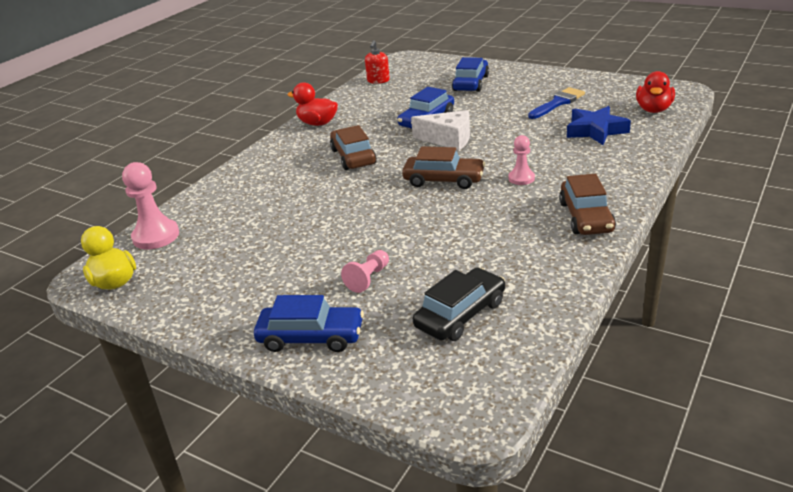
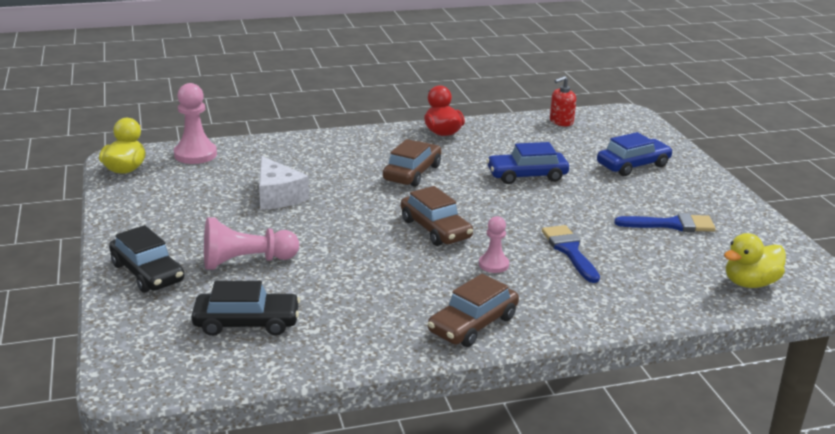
camera: 40 degrees right, 5 degrees down
blue car [254,295,364,352] -> black car [109,225,184,293]
pink pawn [341,250,389,293] -> pink pawn [204,217,299,270], size x1.67
white cheese [411,110,470,150] -> white cheese moved to [259,156,309,210]
blue star [567,106,631,145] -> none
red duck [636,71,675,113] -> yellow duck [724,233,786,288]
none -> blue brush [542,225,600,283]

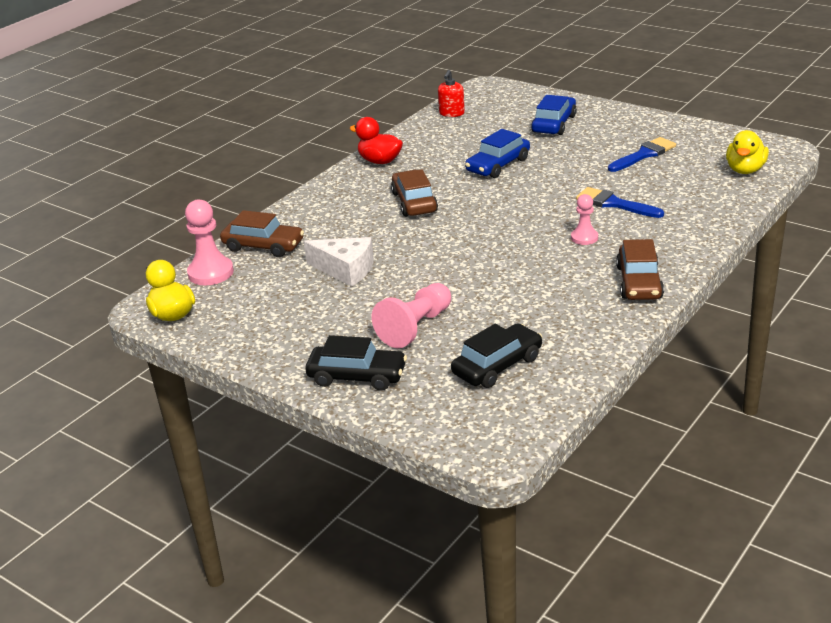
camera: 35 degrees left, 5 degrees up
brown car [401,186,473,246] -> brown car moved to [220,210,304,257]

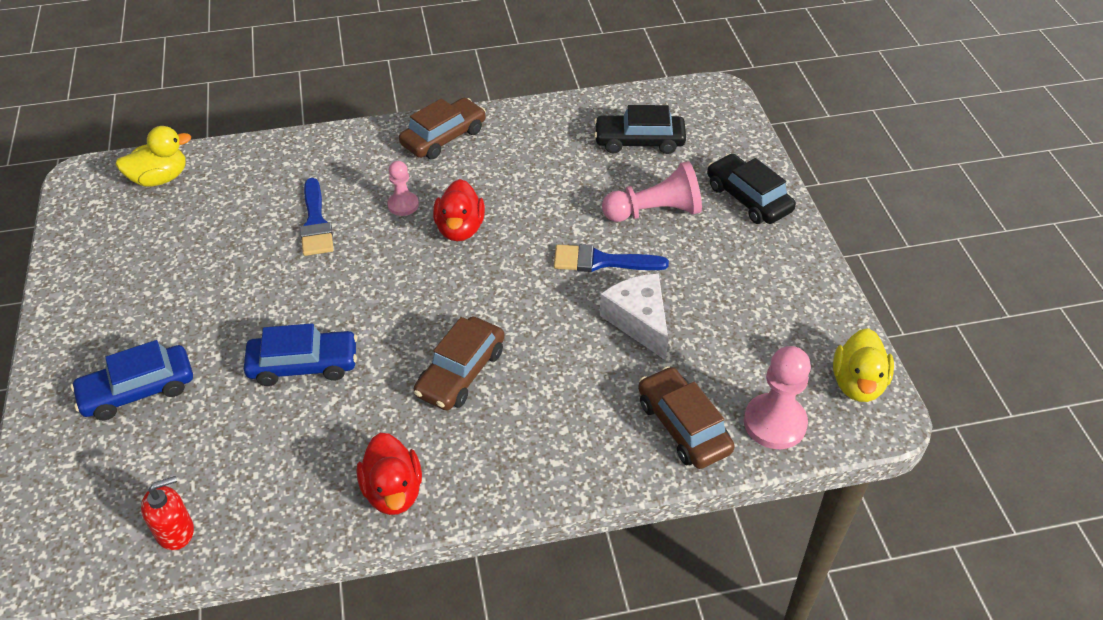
camera: 140 degrees left, 15 degrees up
blue brush [608,137,676,172] -> blue brush moved to [554,244,669,272]
none -> red duck [433,179,485,241]

